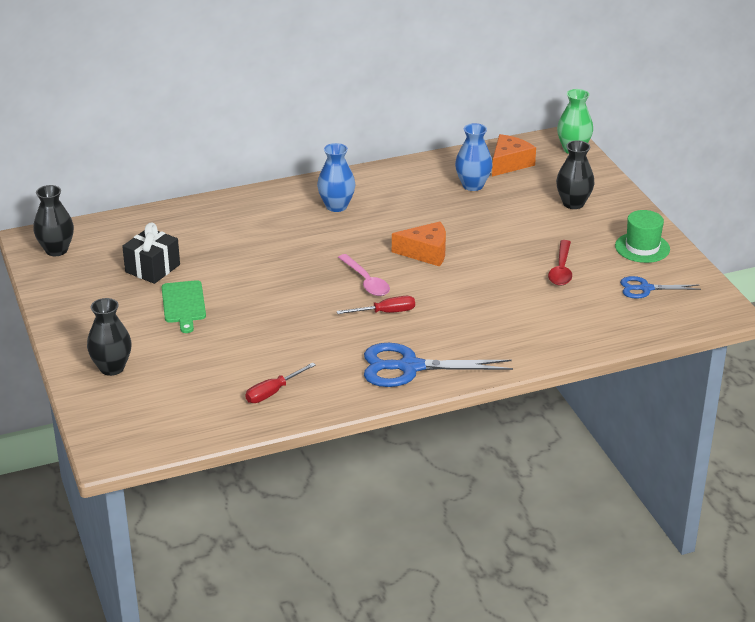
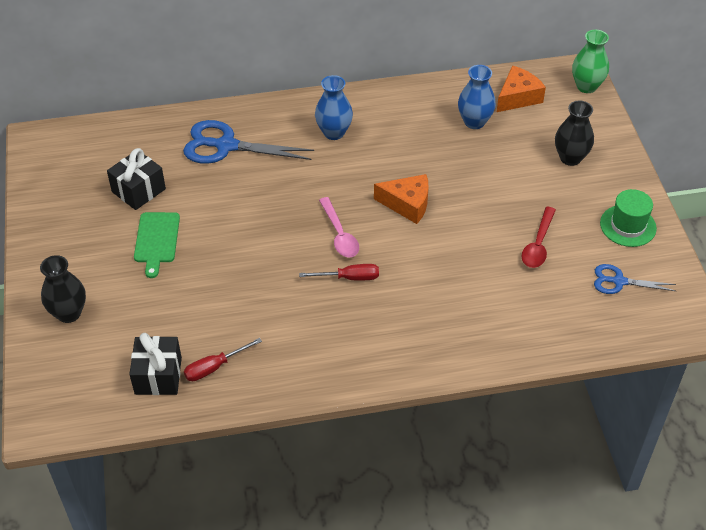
camera: 10 degrees right, 15 degrees up
black vase [33,185,74,256] -> none
blue scissors [364,343,513,387] -> blue scissors moved to [183,120,314,164]
none -> black gift [129,333,182,395]

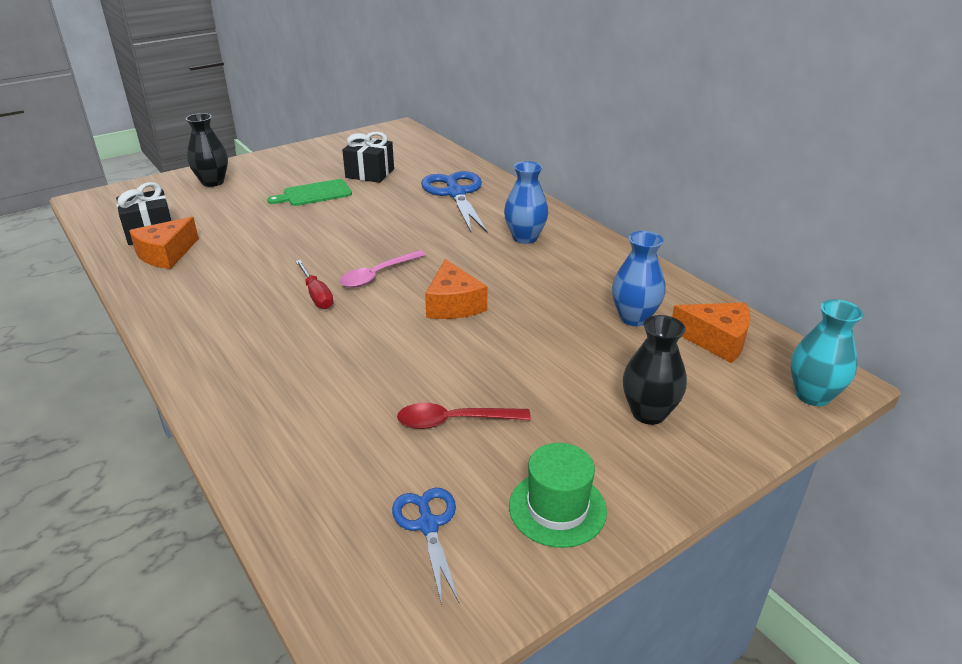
camera: 65 degrees right, 15 degrees down
red screwdriver [184,338,262,381] -> orange cheese [129,217,199,269]
green vase [572,30,609,93] -> turquoise vase [790,299,863,406]

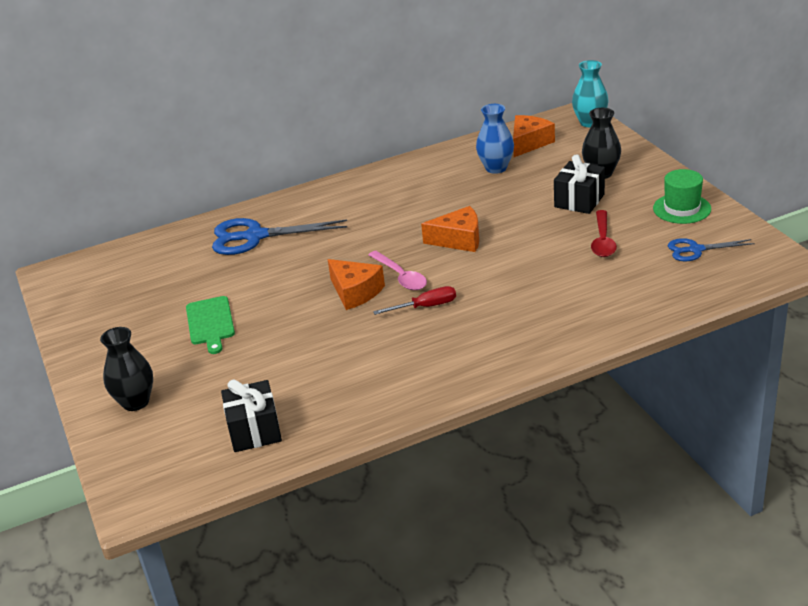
camera: 75 degrees left, 0 degrees up
orange cheese [129,217,199,269] -> orange cheese moved to [328,259,385,310]
black gift [342,131,394,183] -> black gift moved to [554,154,605,214]
blue vase [504,161,549,244] -> none

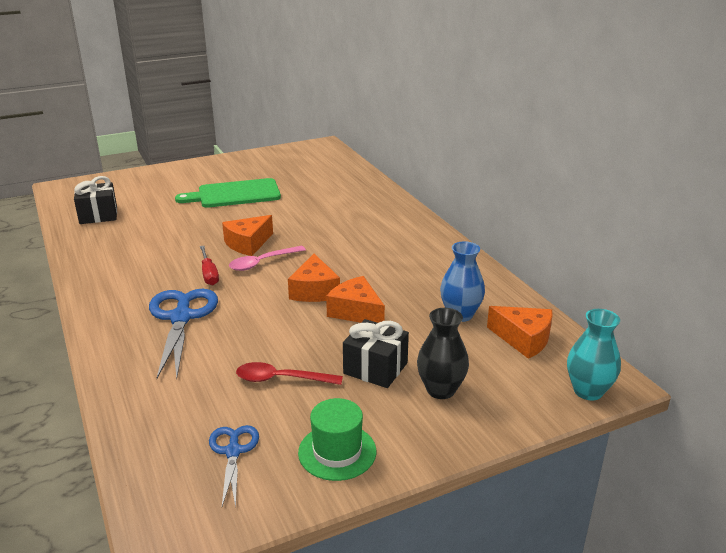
camera: 85 degrees right, 5 degrees down
black vase [100,327,153,411] -> none
green cutting board [186,296,235,354] -> green cutting board [175,178,281,208], size x1.52
blue scissors [212,218,347,255] -> blue scissors moved to [149,289,218,379]
none -> orange cheese [326,276,385,323]

